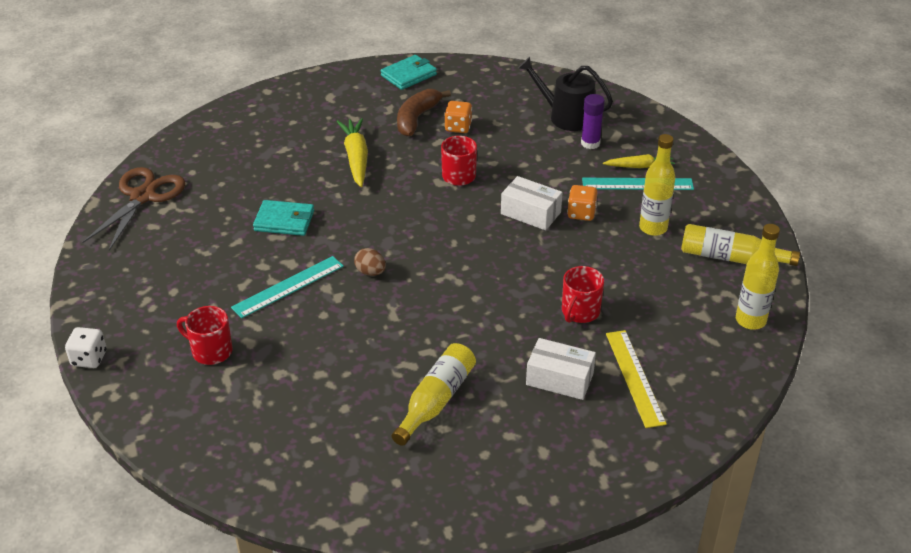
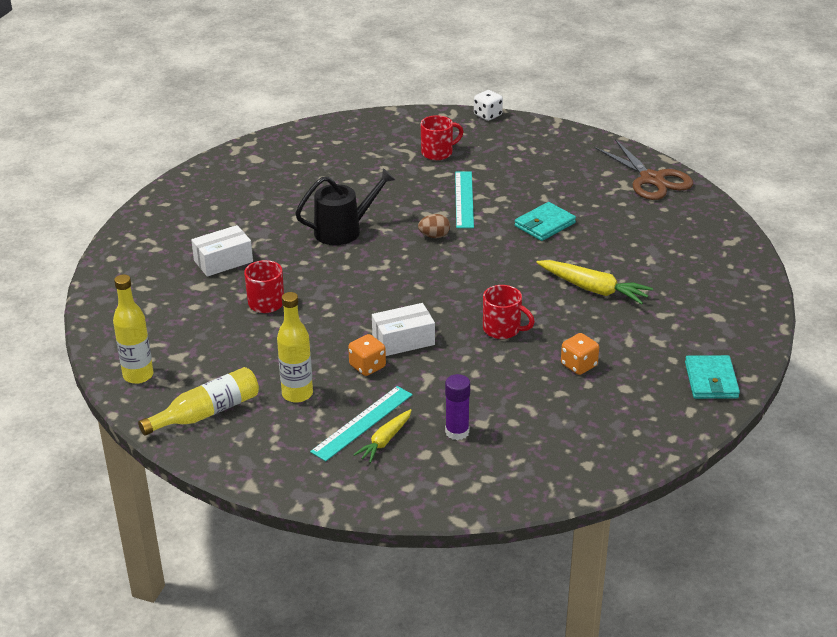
camera: 130 degrees right, 5 degrees down
yellow bottle [392,343,476,446] -> none
brown banana [397,89,451,137] -> none
black watering can [518,57,613,131] -> black watering can moved to [295,168,395,245]
yellow ruler [606,330,667,428] -> none

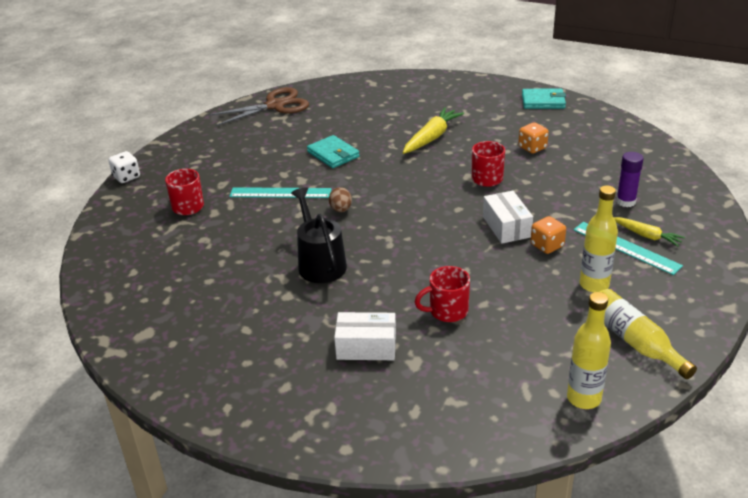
camera: 85 degrees left, 0 degrees up
white box [191,225,253,277] -> white box turned 60 degrees counterclockwise [334,312,396,360]

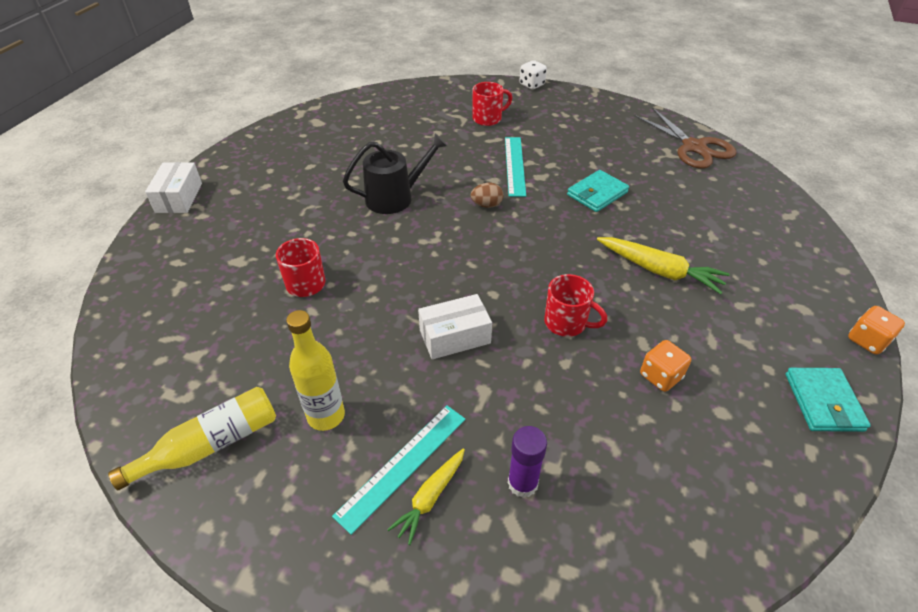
camera: 85 degrees right, 10 degrees up
white box [334,312,396,360] -> white box moved to [145,162,202,213]
orange dice [531,216,566,254] -> orange dice moved to [848,306,905,355]
yellow bottle [567,292,611,409] -> none

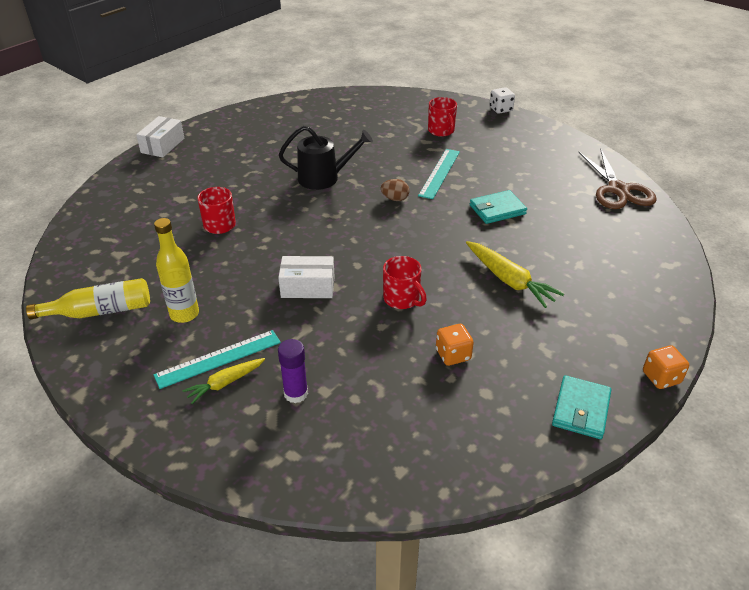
camera: 20 degrees right, 5 degrees down
red mug [472,82,512,126] -> red mug turned 75 degrees clockwise [428,97,457,137]

